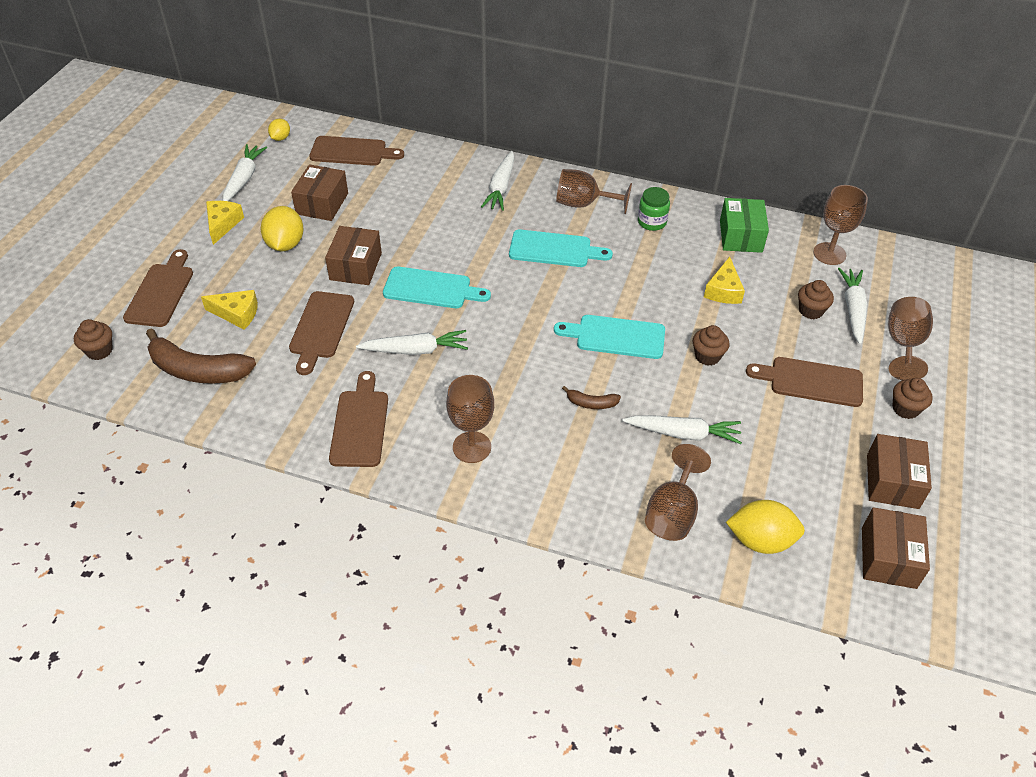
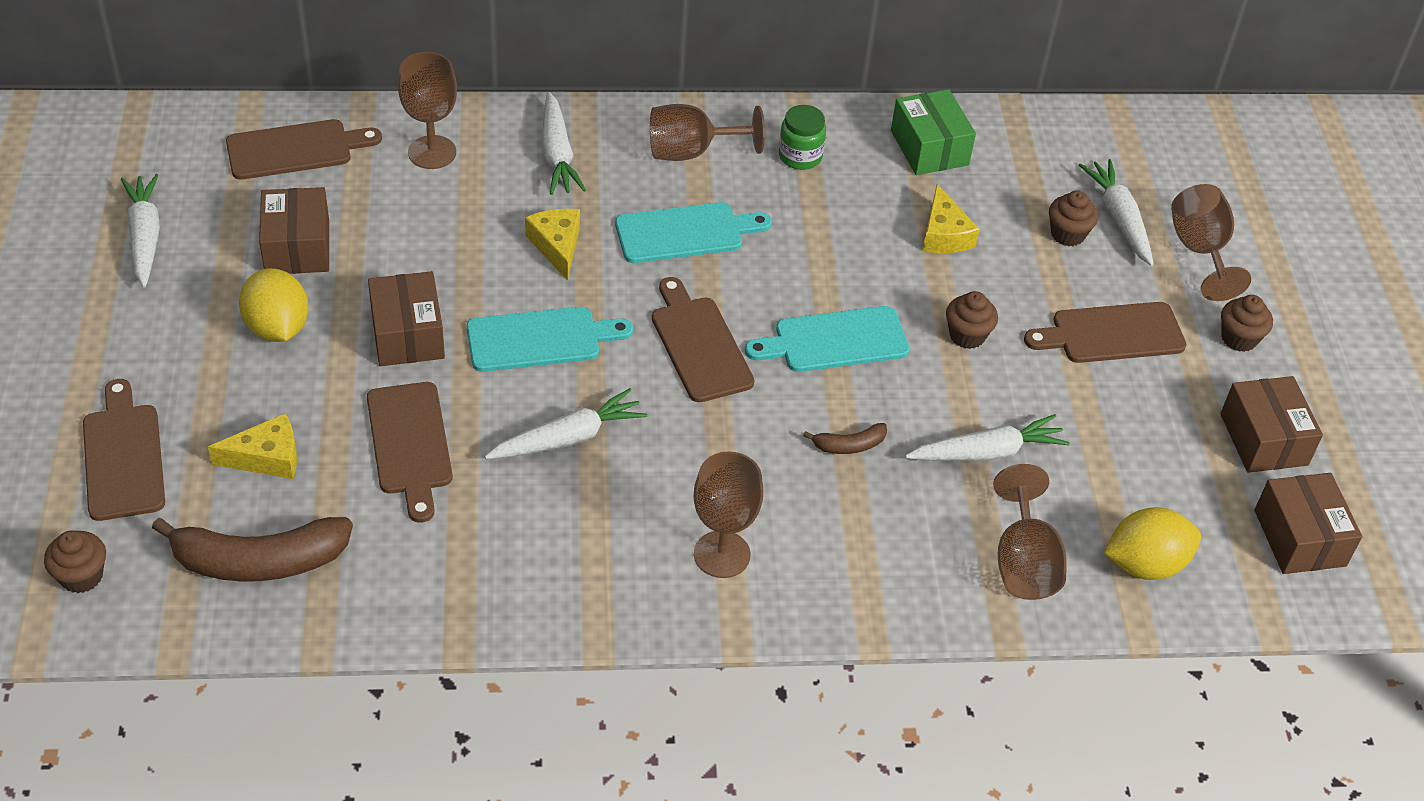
camera: 25 degrees left, 0 degrees up
yellow cheese [206,201,244,245] -> yellow cheese moved to [525,209,580,281]
yellow lemon [268,119,290,141] -> none
brown cutting board [329,371,388,467] -> brown cutting board moved to [652,277,754,402]
brown goblet [813,185,868,265] -> brown goblet moved to [398,52,457,169]

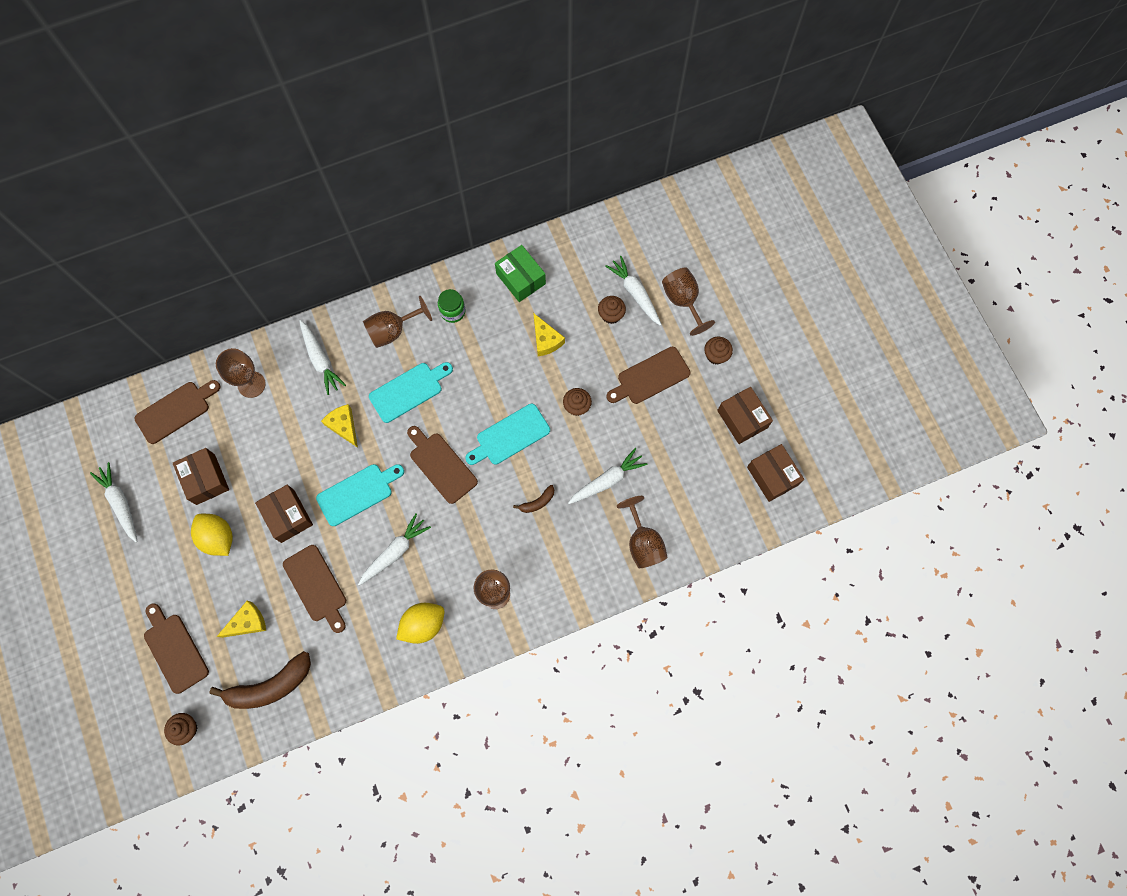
camera: 15 degrees left, 25 degrees up
yellow lemon [1104,507,1201,580] -> yellow lemon moved to [396,603,445,644]

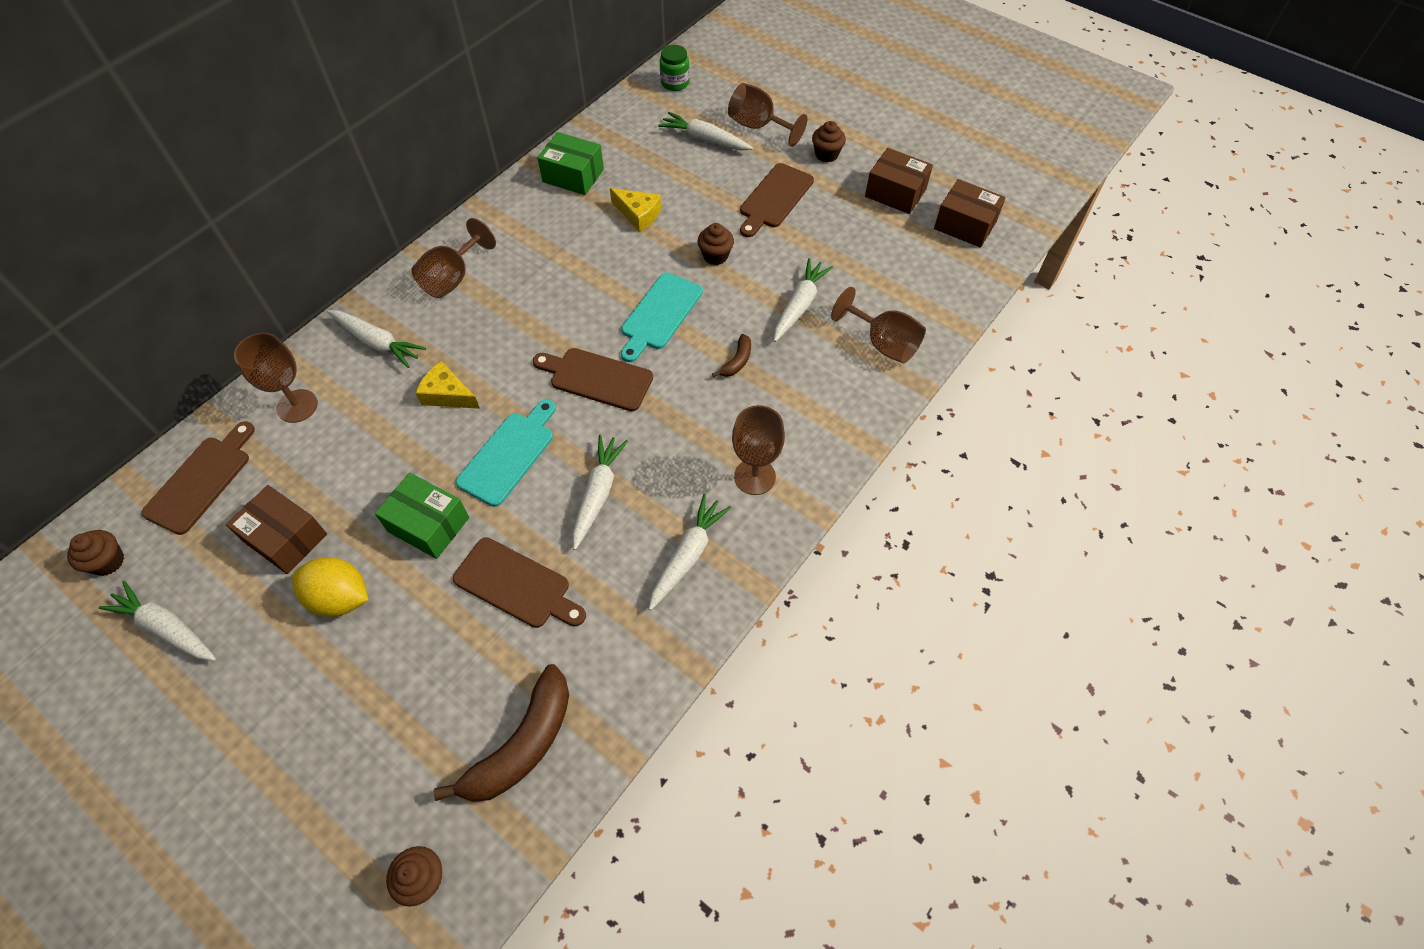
camera: 30 degrees left, 15 degrees down
brown cutting board [144,604,209,694] -> none
yellow cheese [217,600,266,638] -> none
brown box [255,485,313,543] -> green box [375,473,469,559]
turquoise cutting board [369,362,453,423] -> none
yellow lemon [396,603,445,644] -> white carrot [649,494,731,610]
green jar [438,289,465,323] -> green jar moved to [660,45,690,91]
brown cupcake [598,296,626,324] -> brown cupcake moved to [67,530,124,576]

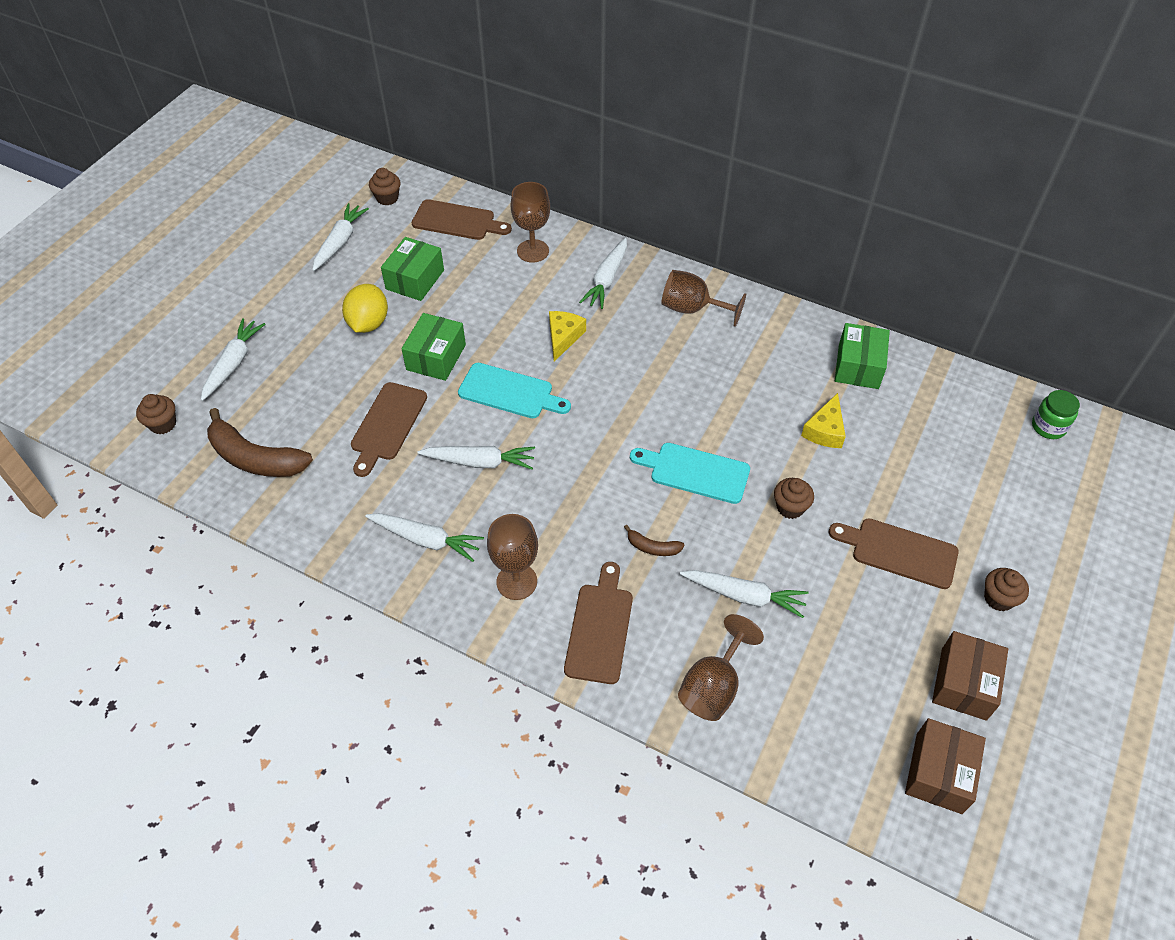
camera: 80 degrees right, 5 degrees down
brown box [226,485,327,574] -> green box [381,237,444,301]
brown cutting board [533,348,653,411] -> brown cutting board moved to [564,562,633,684]
white carrot [658,112,753,150] -> white carrot moved to [201,318,265,401]
brown goblet [728,83,807,147] -> none

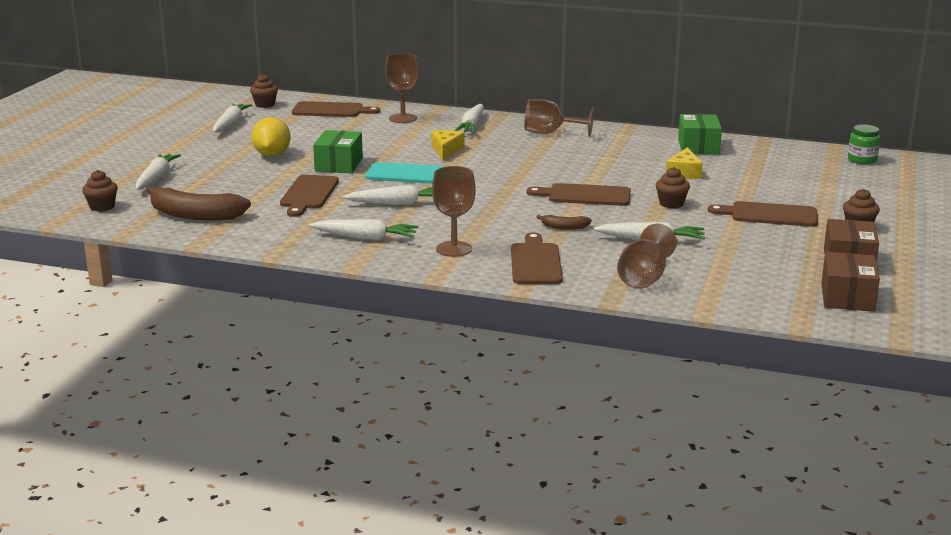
camera: 10 degrees left, 30 degrees down
green box [381,237,444,301] -> none
turquoise cutting board [630,443,750,504] -> brown cutting board [527,183,631,206]

